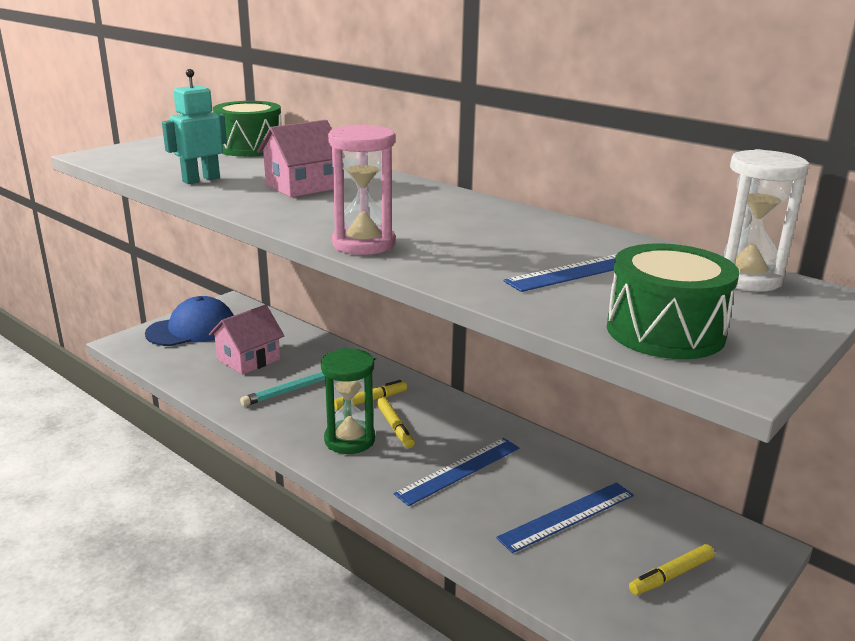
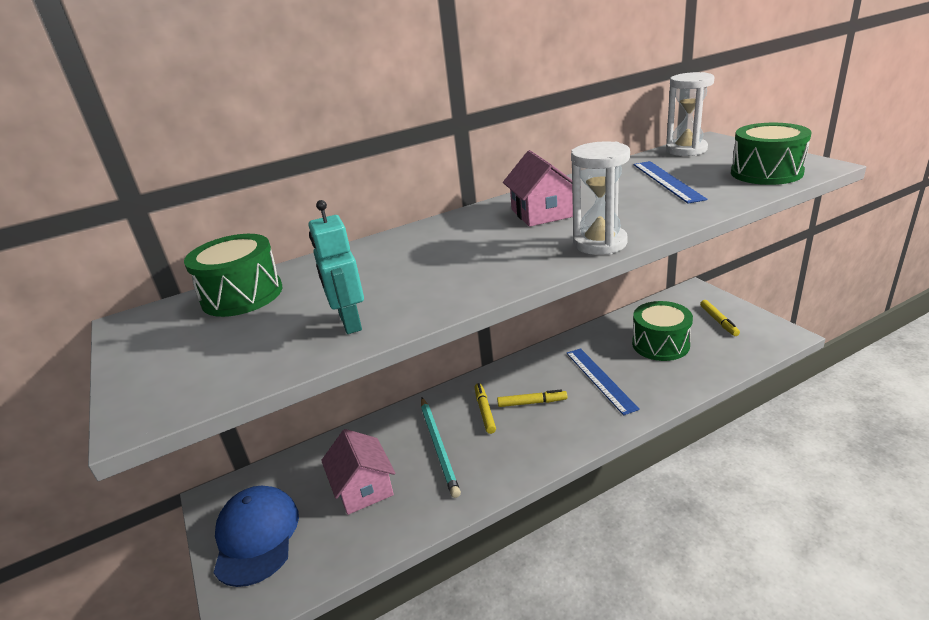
camera: 65 degrees left, 5 degrees up
pink house [257,120,333,197] -> pink house moved to [503,150,573,227]
green hourglass [321,348,375,454] -> none
pink hourglass [328,124,395,255] -> white hourglass [571,142,630,255]
blue ruler [496,482,634,553] -> green drum [632,301,693,361]

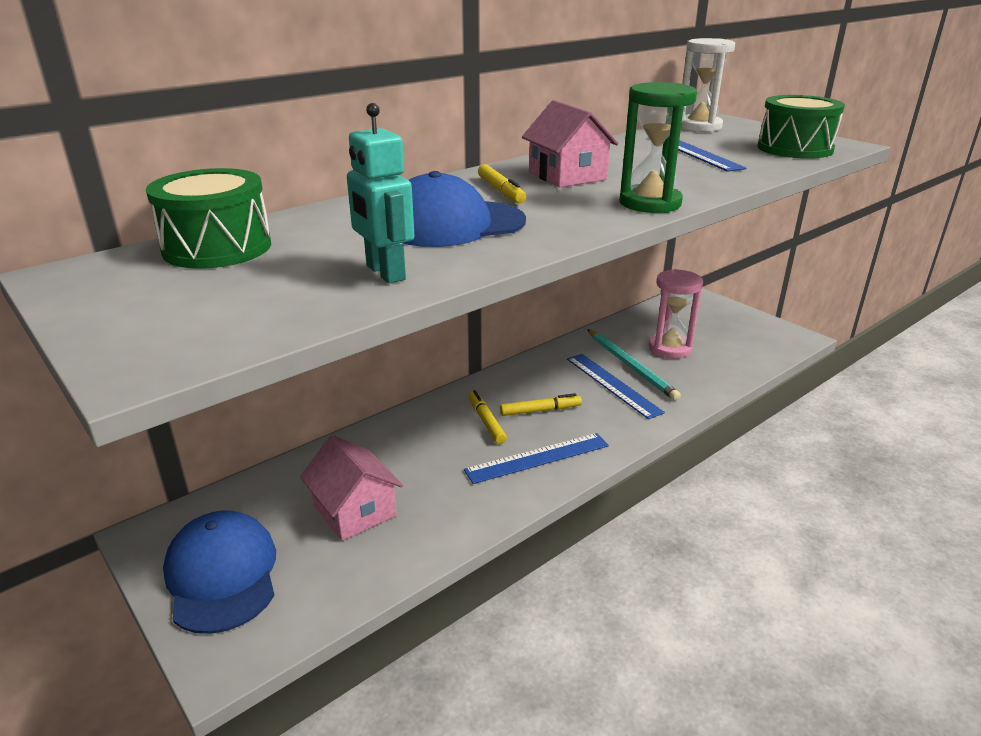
camera: 15 degrees left, 0 degrees up
turquoise pencil [421,398,461,498] -> turquoise pencil moved to [587,329,681,401]
white hourglass [571,142,630,255] -> green hourglass [620,82,697,213]
green drum [632,301,693,361] -> pink hourglass [648,269,703,359]
yellow marker [700,300,740,336] -> yellow marker moved to [478,164,526,203]
none -> blue cap [403,171,526,247]
none -> blue ruler [464,433,609,484]

